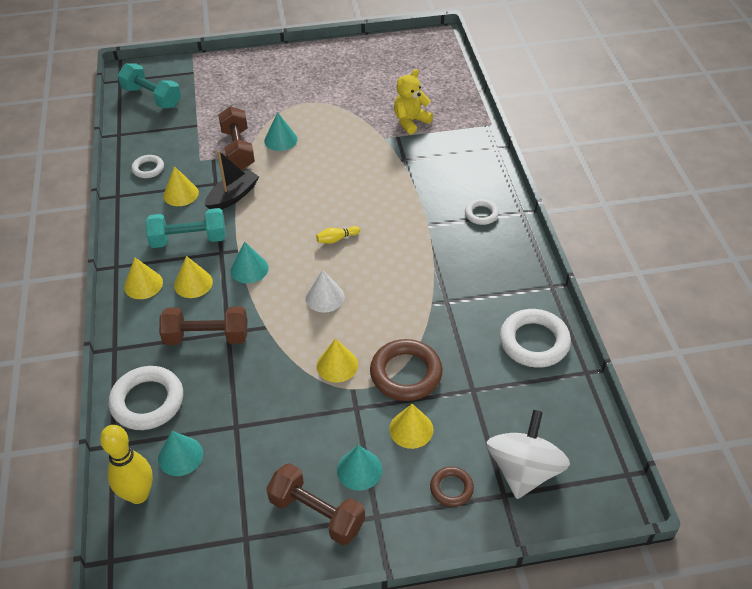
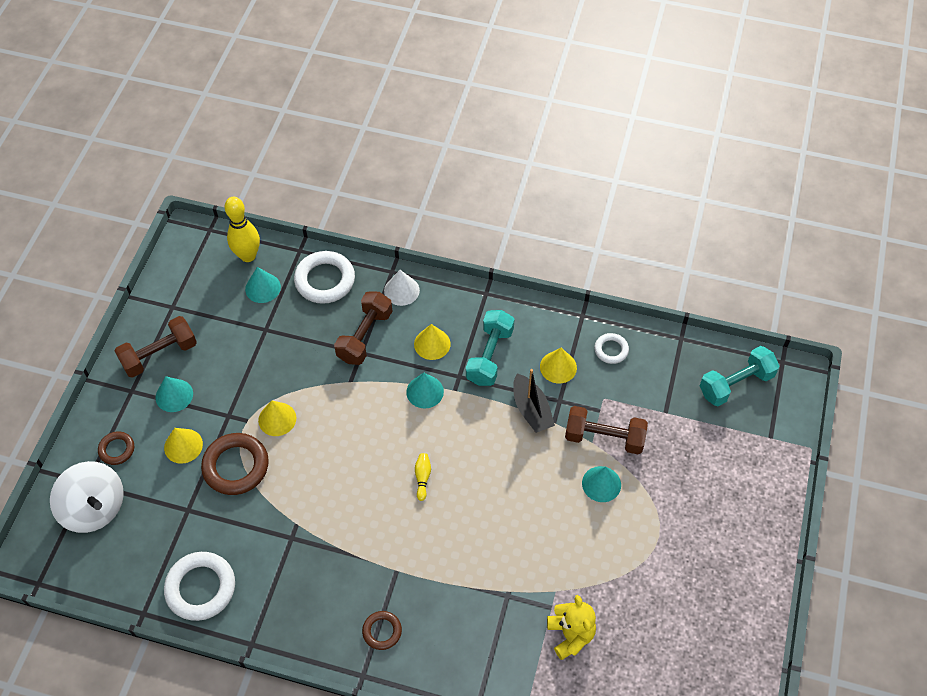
camera: 115 degrees right, 10 degrees up
yellow cone [124,258,163,299] -> none
white cone [305,270,345,313] -> white cone moved to [384,270,420,306]
white ring [465,199,499,225] -> brown ring [362,611,402,650]

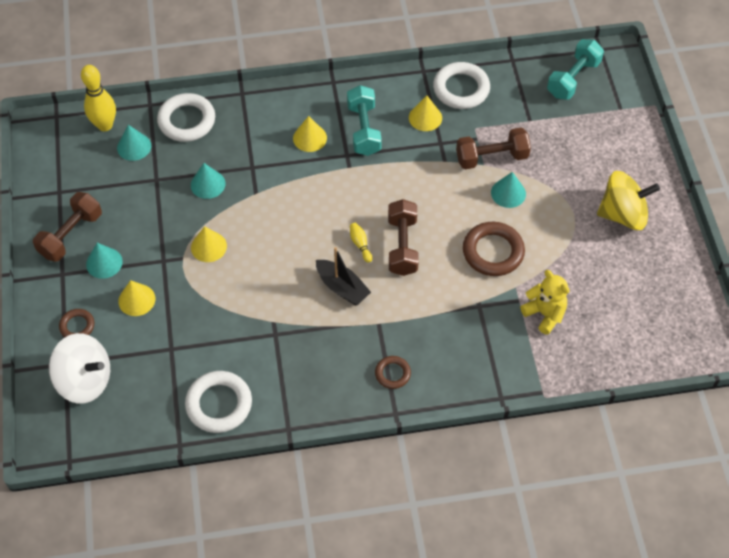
camera: 25 degrees left, 0 degrees up
brown ring [201,433,269,495] -> brown ring moved to [463,222,525,276]
brown dumbbell [334,291,392,365] -> brown dumbbell moved to [388,199,419,276]
white cone [384,270,420,306] -> none
turquoise cone [406,373,444,409] -> turquoise cone moved to [191,163,225,199]
black boat [513,369,555,433] -> black boat moved to [316,247,371,306]
white ring [594,333,629,364] -> white ring [433,62,490,109], size x1.83
none -> yellow spinning top [597,171,660,230]

